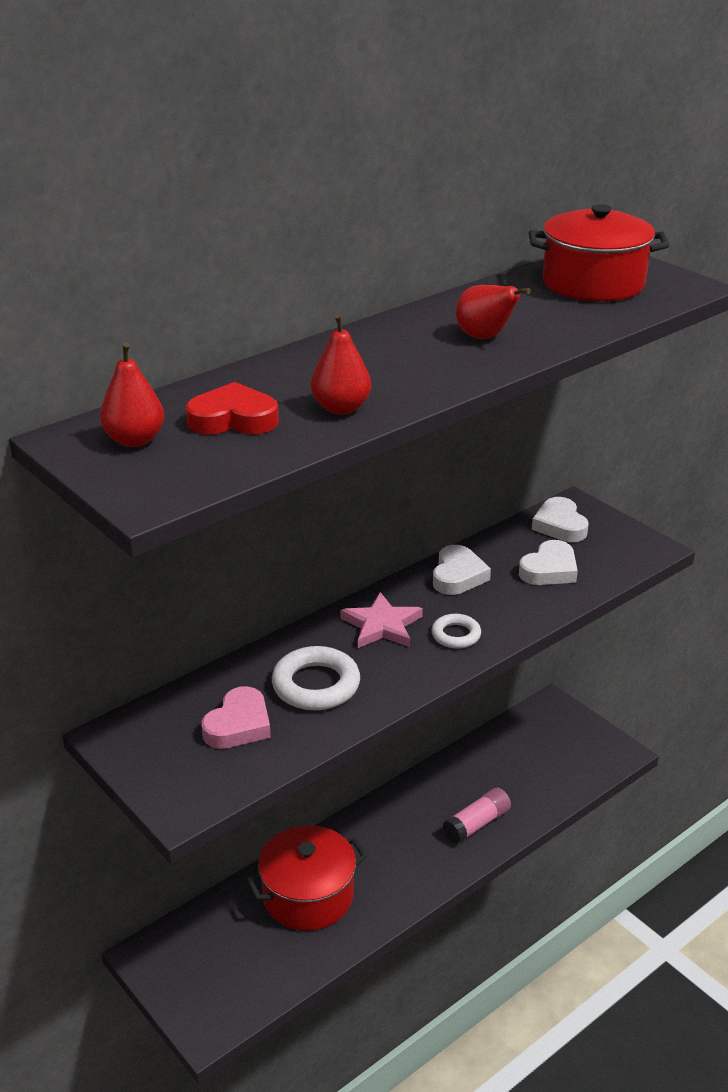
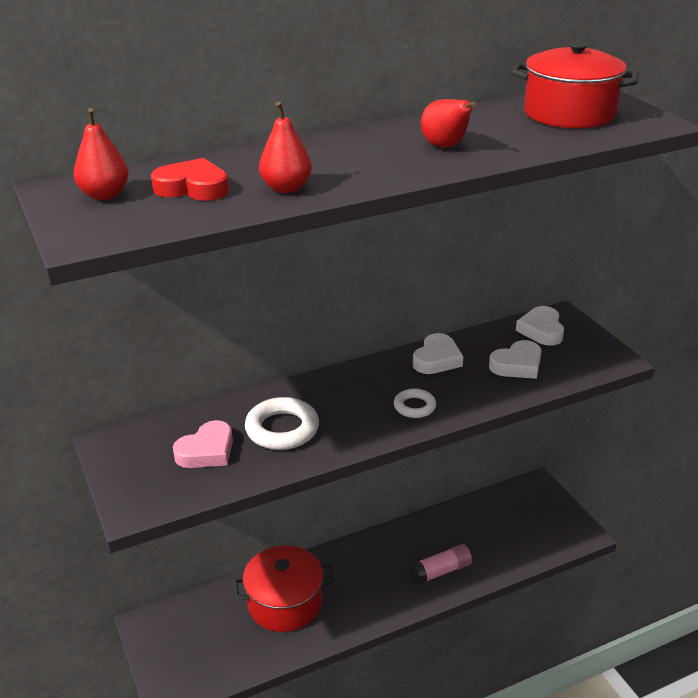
camera: 15 degrees right, 0 degrees up
pink star [340,592,423,648] -> none

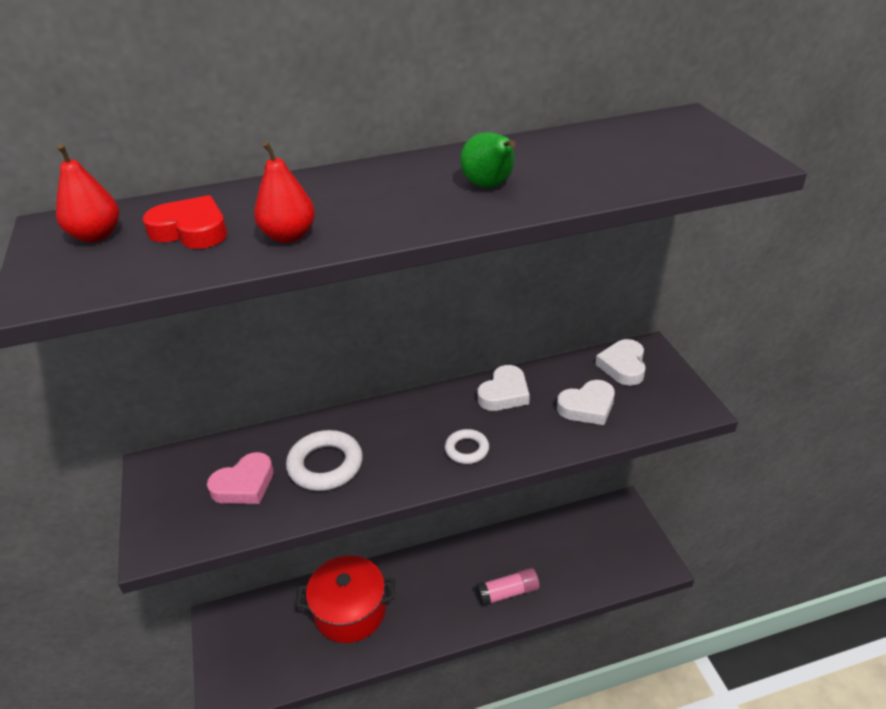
camera: 10 degrees right, 5 degrees up
red pear [421,99,478,148] -> green pear [460,132,516,188]
red pot [512,42,638,128] -> none

